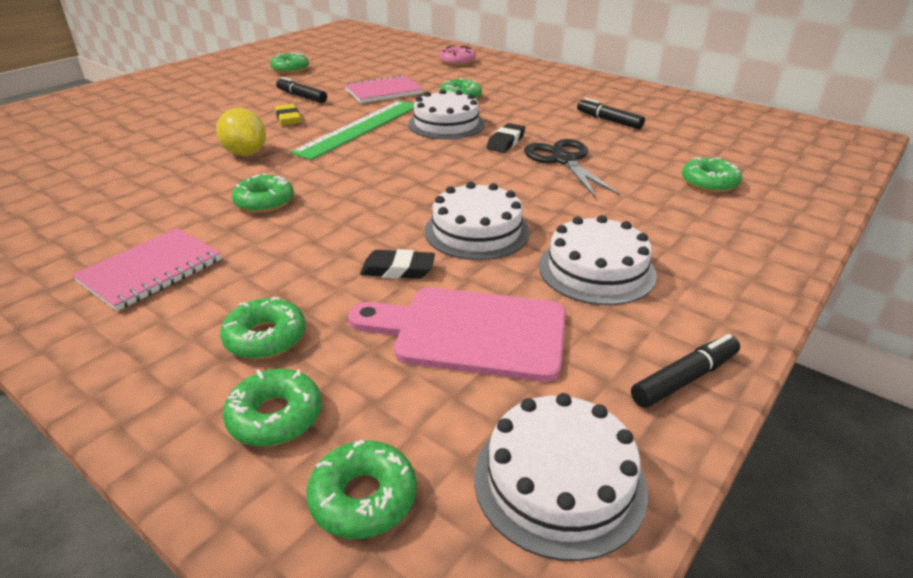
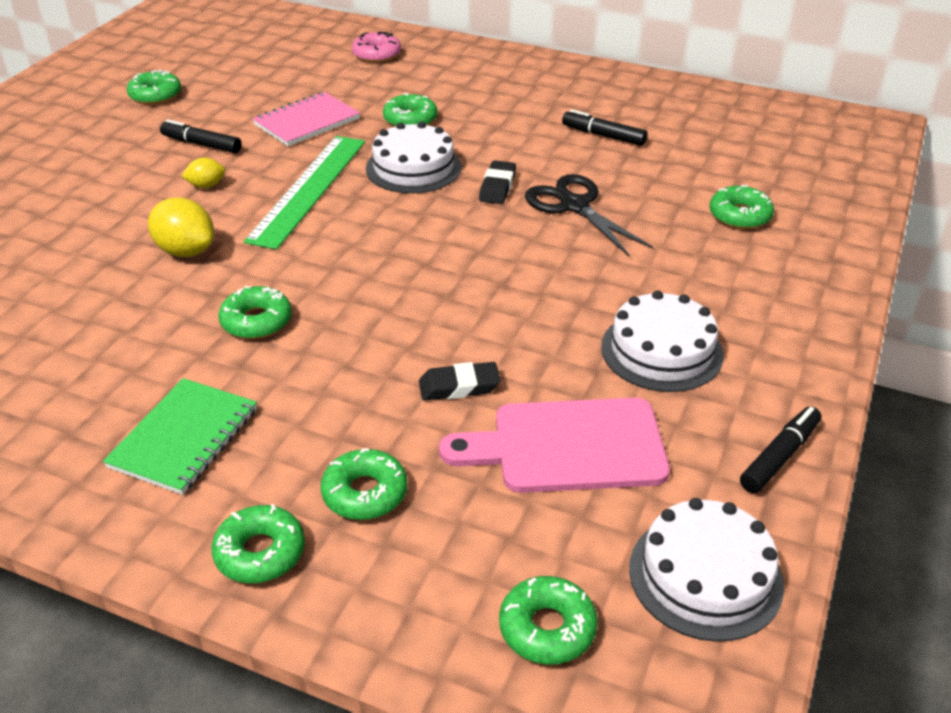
camera: 15 degrees left, 5 degrees up
pink notebook [72,228,221,311] -> green notebook [103,378,257,495]
green donut [223,369,322,447] -> green donut moved to [211,504,305,583]
yellow eraser [275,104,301,125] -> yellow lemon [182,158,226,188]
white cake [425,182,530,260] -> none

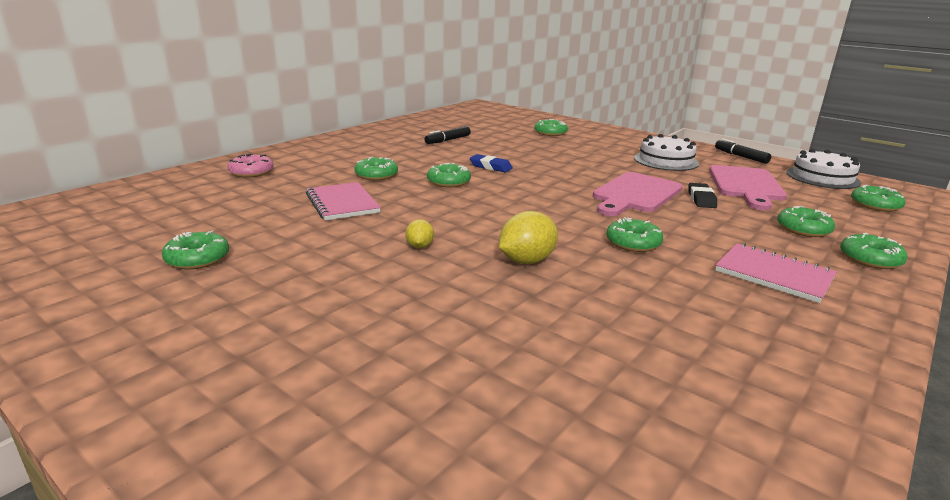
camera: 75 degrees left, 15 degrees down
green notebook [103,378,257,495] -> pink notebook [715,243,837,303]
black marker [160,119,242,153] -> none
green ruler [244,136,365,250] -> none
white cake [366,122,462,193] -> green donut [427,163,471,187]
black eraser [479,160,516,204] -> blue eraser [470,154,513,172]
black scissors [525,174,653,256] -> none
none -> pink cutting board [593,172,683,216]

